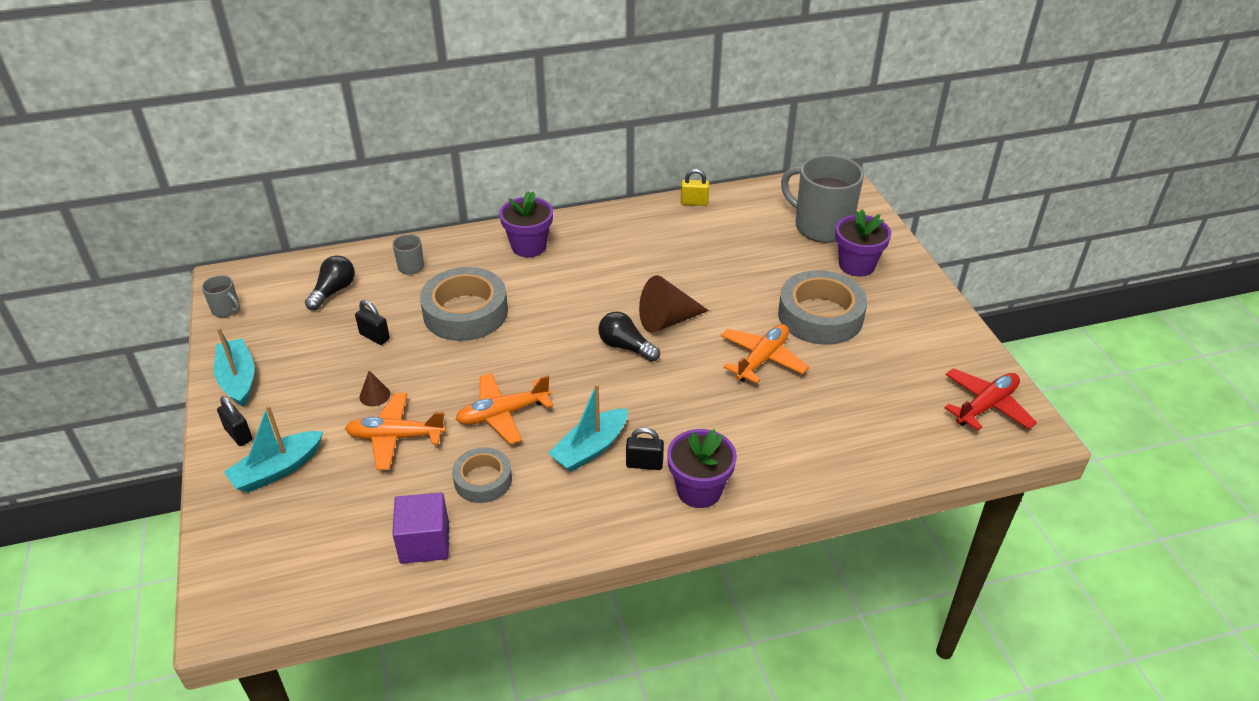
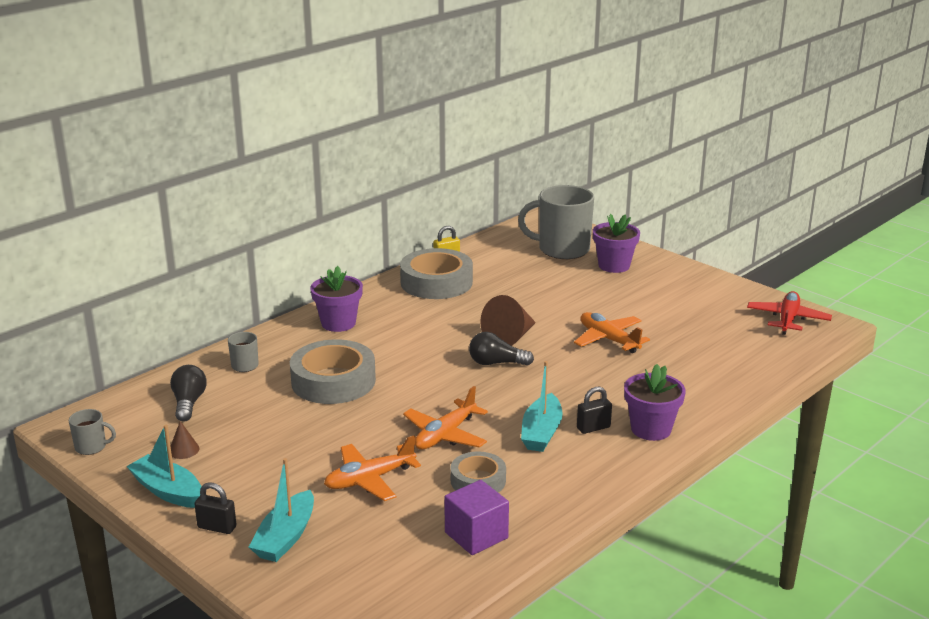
camera: 30 degrees left, 15 degrees down
black padlock [355,300,390,345] -> none
brown cone [360,371,390,407] -> brown cone moved to [171,421,200,459]
orange plane [721,324,809,384] -> orange plane turned 45 degrees counterclockwise [574,312,650,353]
grey tape [778,270,867,345] -> grey tape moved to [400,248,473,299]

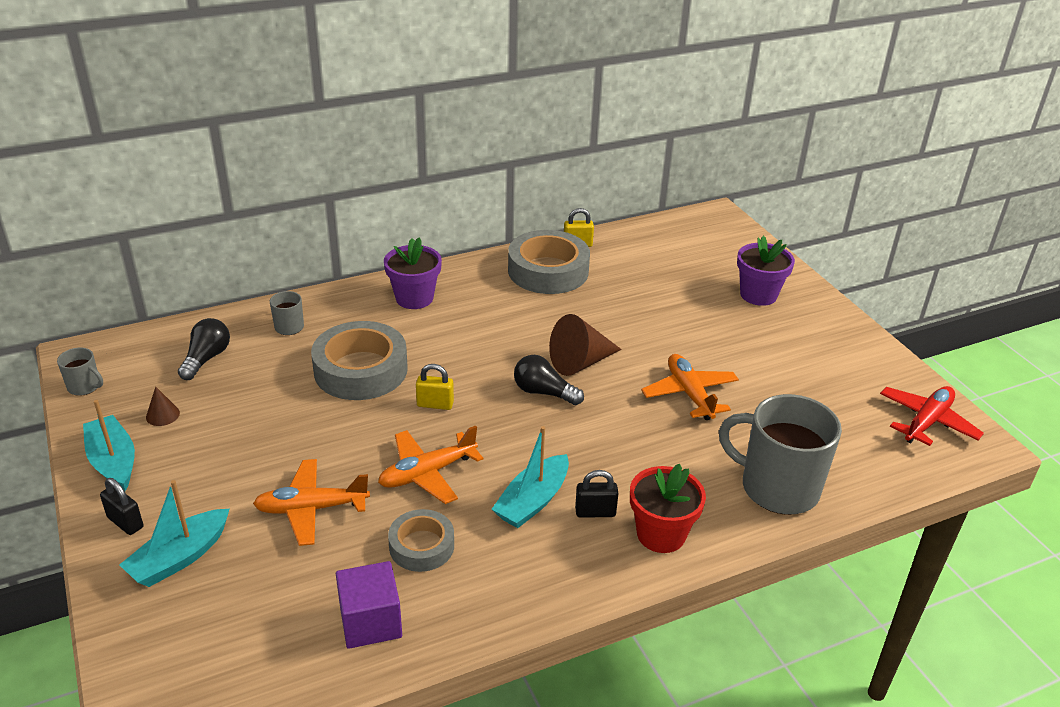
camera: 20 degrees right, 10 degrees up
grey mug [518,185,594,259] -> grey mug moved to [719,394,842,515]
purple flower pot [624,364,686,441] -> red flower pot [630,464,706,553]
none -> yellow padlock [416,364,454,410]

